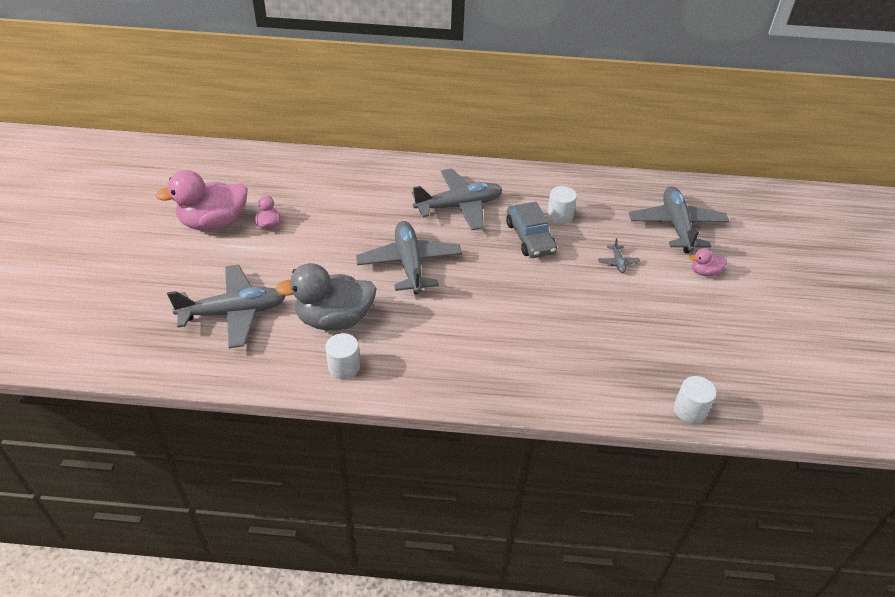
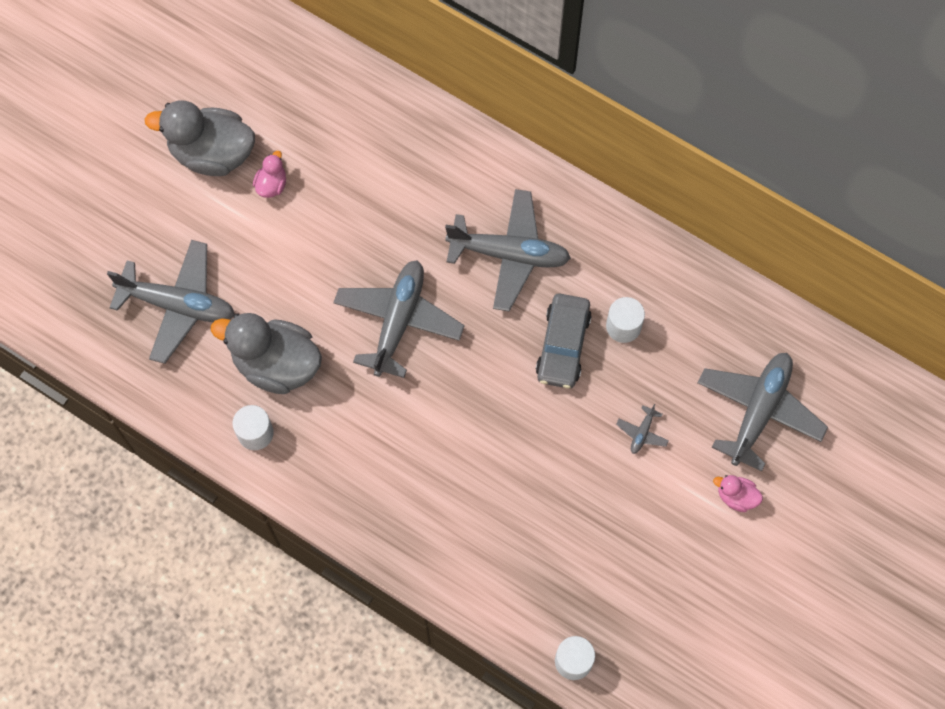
camera: 30 degrees right, 25 degrees up
pink duck [155,170,248,231] -> grey duck [145,101,255,176]

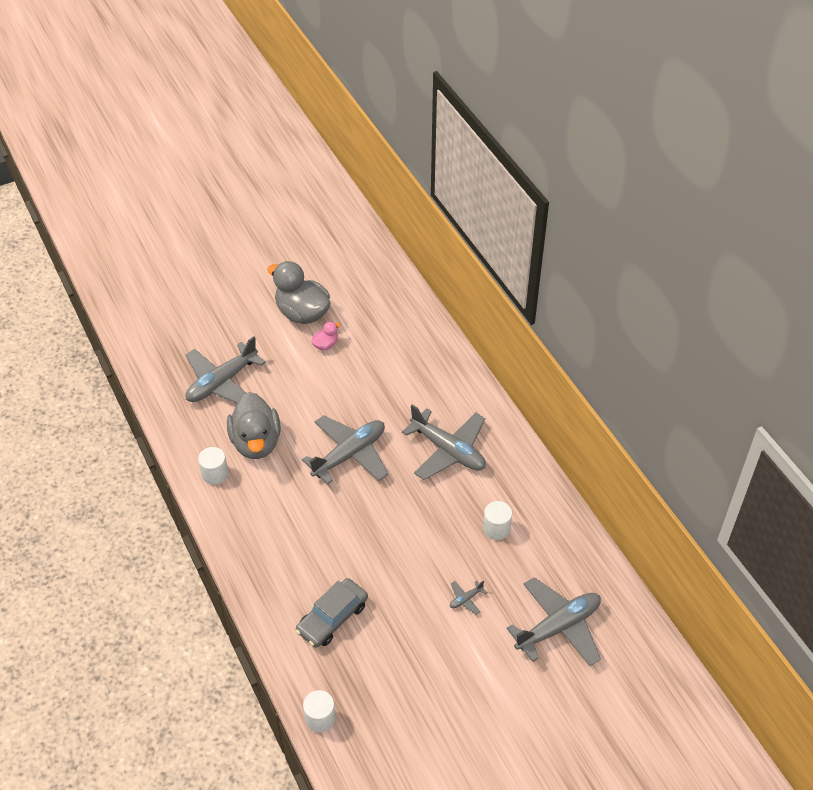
camera: 30 degrees right, 20 degrees down
grey plane [107,240,235,364] -> grey plane turned 90 degrees clockwise [185,336,266,403]
grey duck [211,313,322,394] -> grey duck turned 150 degrees counterclockwise [227,392,281,459]
grey car [536,294,592,389] -> grey car moved to [295,578,368,648]
pink duck [713,475,763,512] -> none

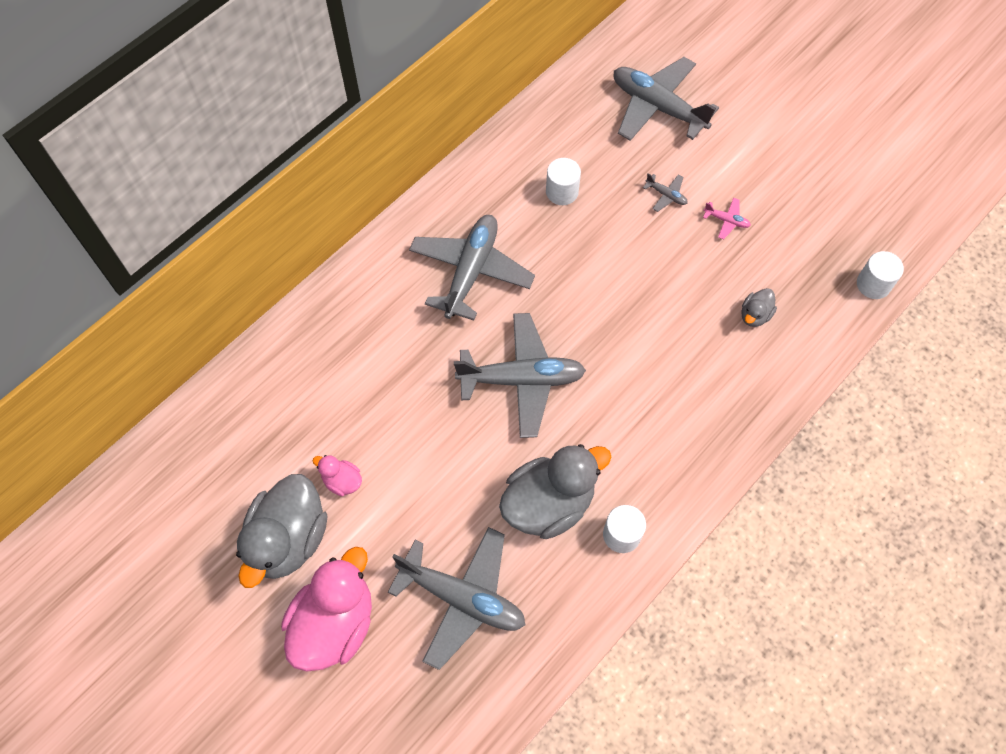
camera: 110 degrees left, 15 degrees up
grey car [295,578,368,648] -> grey duck [741,288,777,327]
grey plane [302,415,388,484] -> grey plane turned 150 degrees clockwise [454,313,586,438]
none -> pink duck [281,547,372,671]
none -> pink plane [703,198,751,239]

